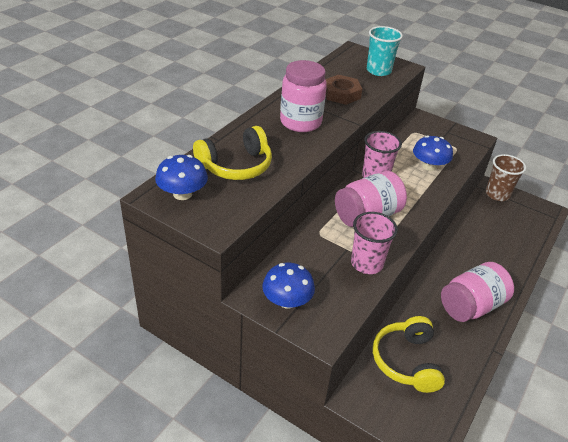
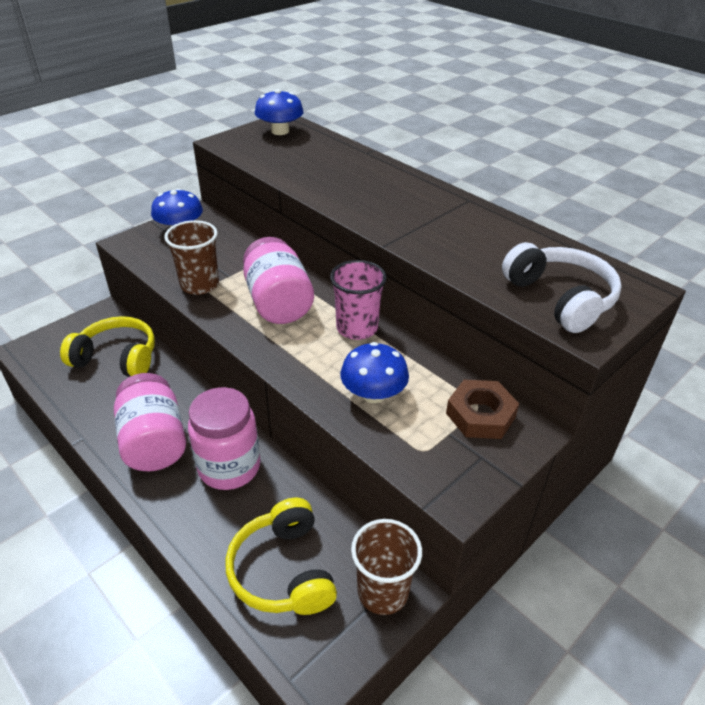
camera: 105 degrees right, 0 degrees up
yellow headphones [193,126,272,180] -> yellow headphones moved to [225,498,337,615]
pink jar [280,60,327,132] -> pink jar moved to [188,387,260,490]
brown nut [326,75,362,105] -> brown nut moved to [446,380,519,439]
pink cup [351,212,398,274] -> brown cup [164,220,219,295]
turquoise cup [367,26,403,76] -> white headphones [502,242,622,333]

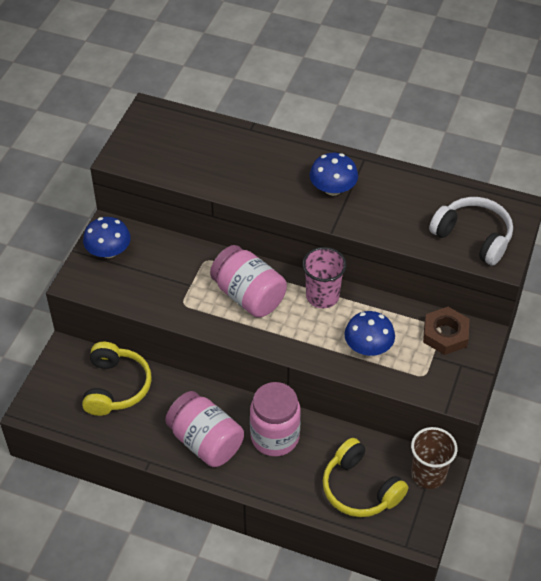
camera: 25 degrees left, 10 degrees up
yellow headphones [60,316,155,377] -> yellow headphones turned 105 degrees clockwise [82,342,152,416]
brown cup [164,220,219,295] -> none
blue mushroom [255,89,304,135] -> blue mushroom moved to [310,153,358,196]

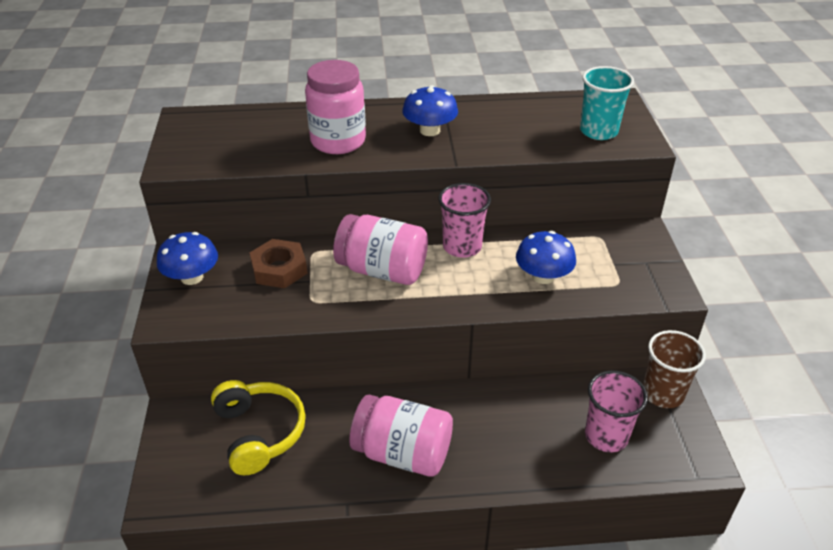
camera: 25 degrees left, 10 degrees down
pink jar [250,382,301,457] -> pink jar moved to [305,60,366,154]
yellow headphones [323,438,408,517] -> pink cup [585,371,648,452]
brown nut [423,307,469,355] -> brown nut moved to [250,239,308,288]
white headphones [429,197,513,266] -> turquoise cup [580,66,634,140]

